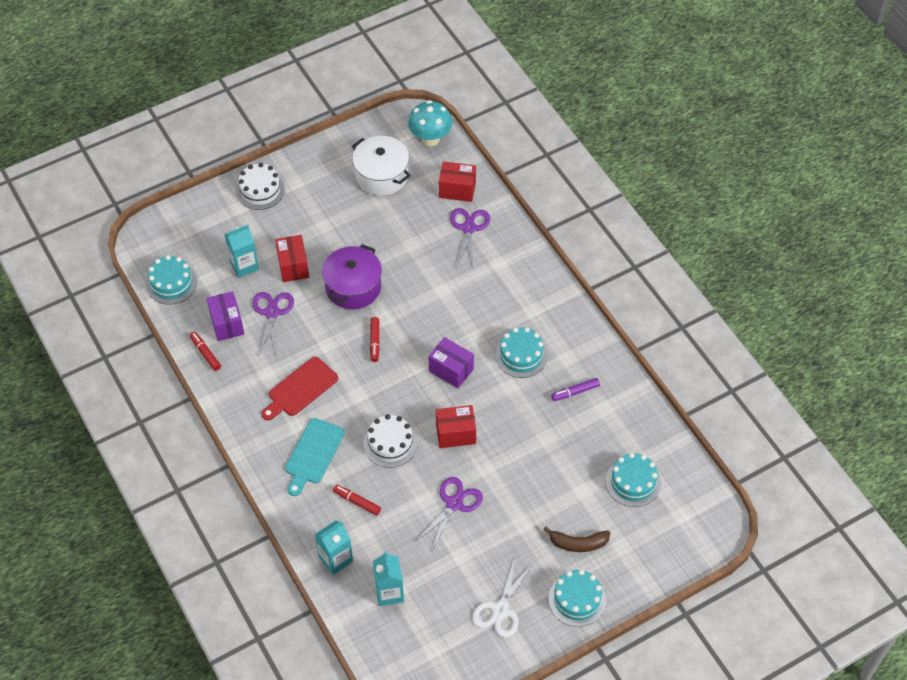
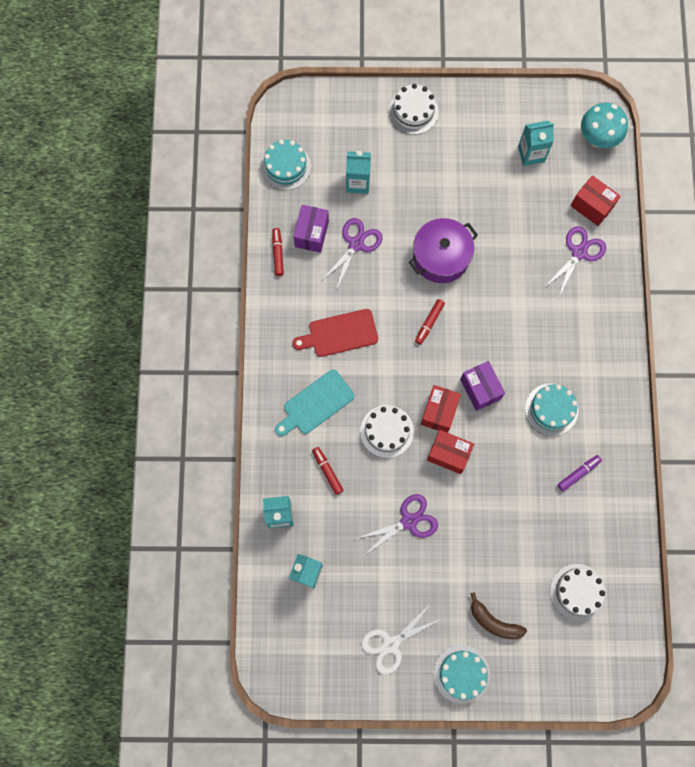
camera: 30 degrees right, 20 degrees up
red box [275,235,309,282] -> red box moved to [421,385,461,433]
white pot [352,136,411,196] -> turquoise carton [518,121,554,166]
purple marker [551,378,600,401] -> purple marker turned 135 degrees clockwise [558,455,602,491]
turquoise cake [606,453,661,507] -> white cake [550,564,606,620]

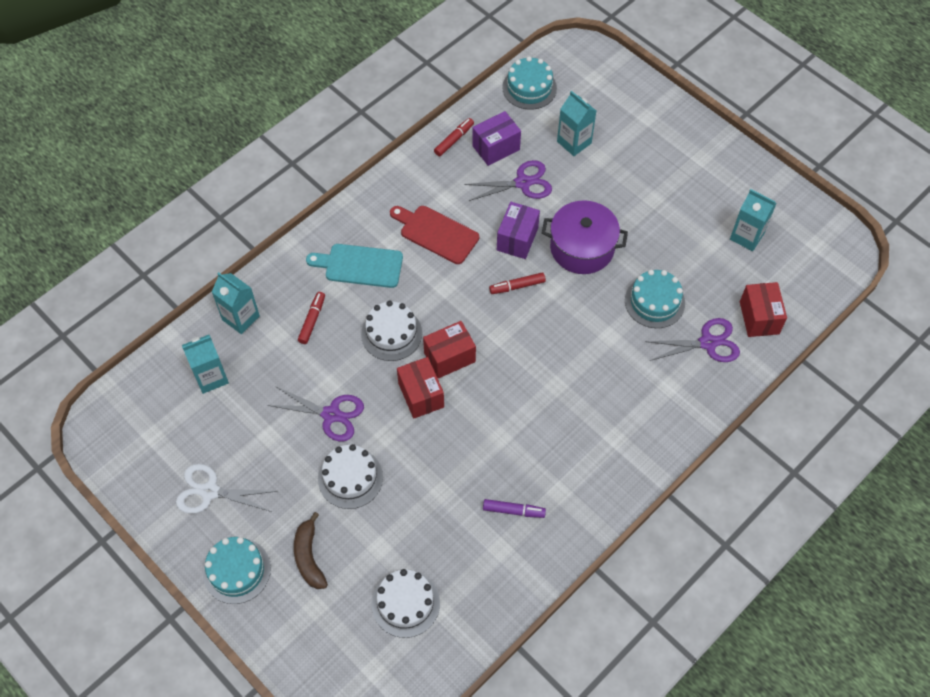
camera: 45 degrees right, 15 degrees down
white cake [389,84,439,135] -> white cake moved to [318,444,383,509]
purple box [460,361,505,411] -> purple box moved to [497,202,540,259]
turquoise cake [525,383,578,436] -> turquoise cake moved to [625,270,685,328]
turquoise mushroom [581,103,628,148] -> none

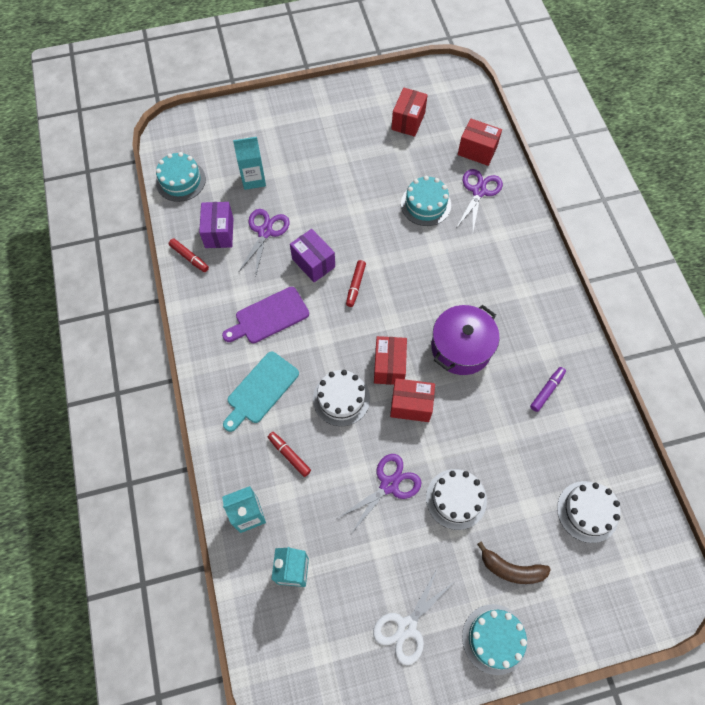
camera: 60 degrees left, 5 degrees up
red cutting board [390,206,479,264] -> purple cutting board [222,287,309,343]
red marker [434,118,474,156] -> red marker turned 150 degrees clockwise [169,239,209,272]
purple pot [542,200,628,274] -> purple pot moved to [431,305,500,375]
turquoise carton [730,189,777,251] -> red box [391,88,428,137]

